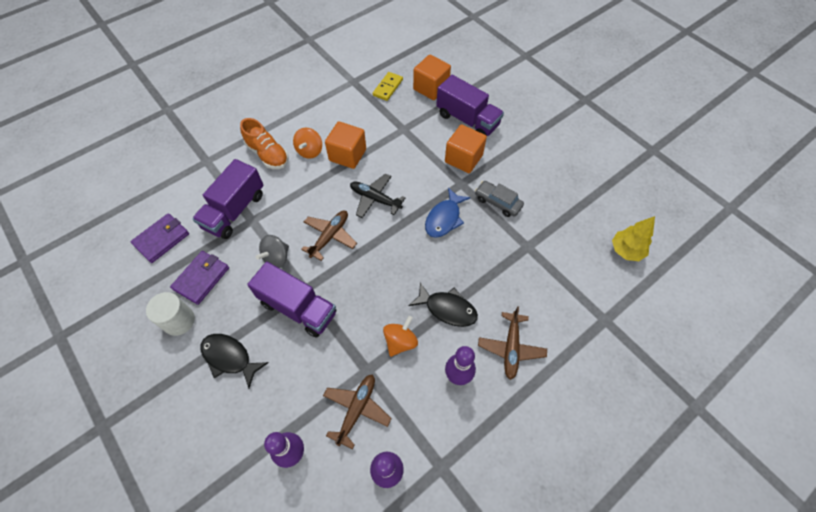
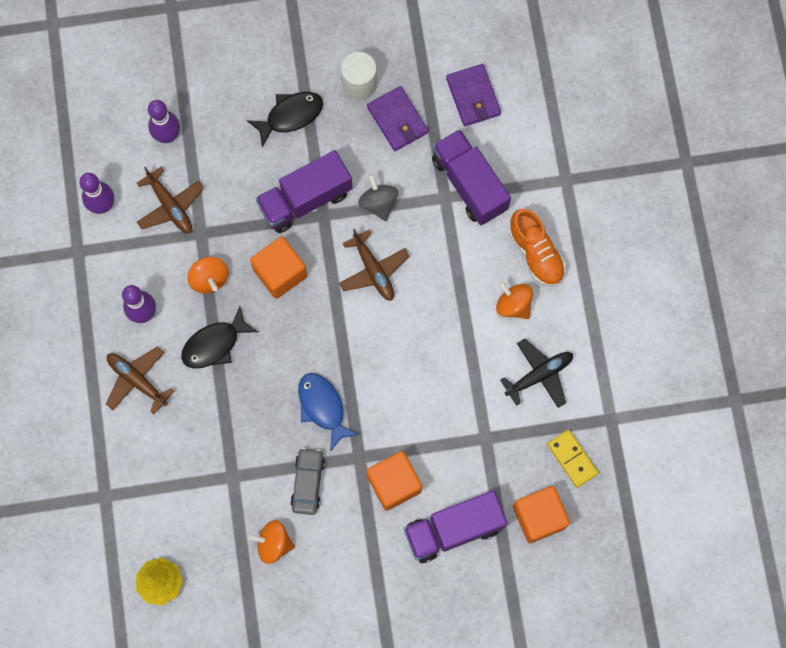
camera: 120 degrees right, 15 degrees up
orange shoe [240,118,289,169] -> orange shoe turned 105 degrees counterclockwise [509,209,566,287]
orange cube [325,121,366,169] -> orange cube moved to [250,236,307,299]
black plane [350,173,405,218] -> black plane moved to [500,339,573,408]
grey car [475,181,524,217] -> grey car turned 60 degrees counterclockwise [290,448,325,515]
none -> orange spinning top [248,520,295,564]

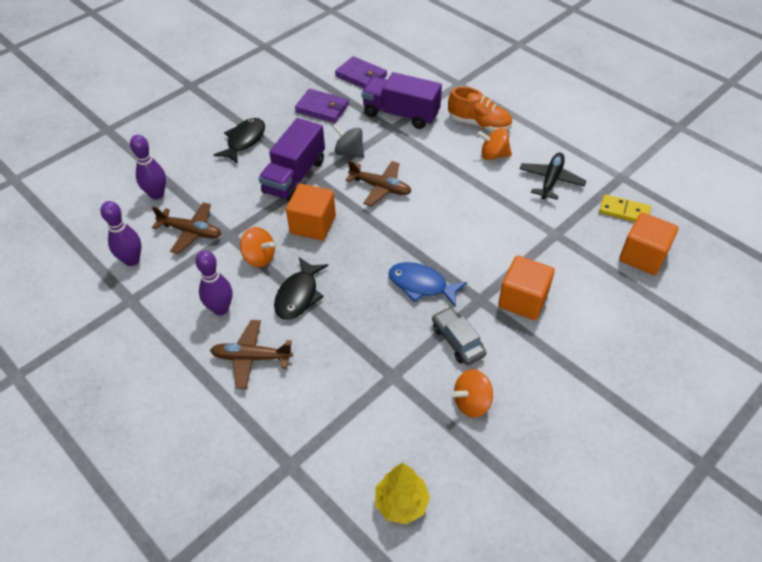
camera: 35 degrees left, 25 degrees down
white cylinder [341,52,377,100] -> none
purple truck [403,490,508,563] -> none

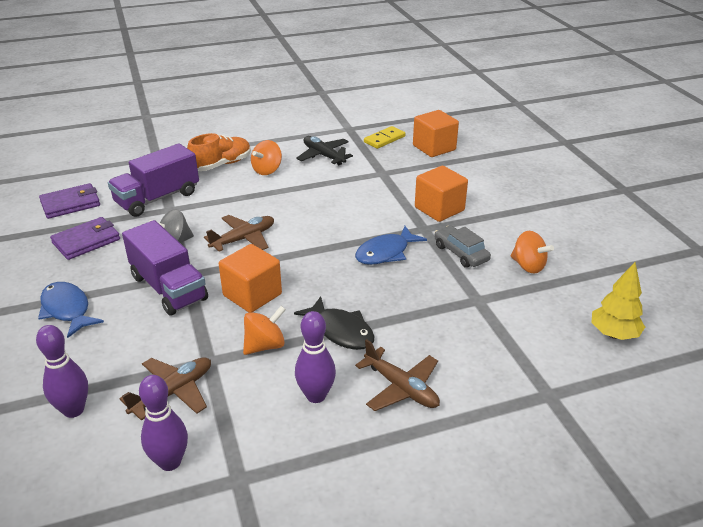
camera: 65 degrees left, 15 degrees down
brown plane [210,320,293,389] -> brown plane turned 75 degrees counterclockwise [355,339,440,411]
black fish [214,118,265,164] -> blue fish [38,282,104,338]
grey car [432,307,486,365] -> grey car turned 60 degrees clockwise [434,226,491,268]
orange spinning top [452,369,493,418] -> orange spinning top turned 45 degrees counterclockwise [511,231,554,274]

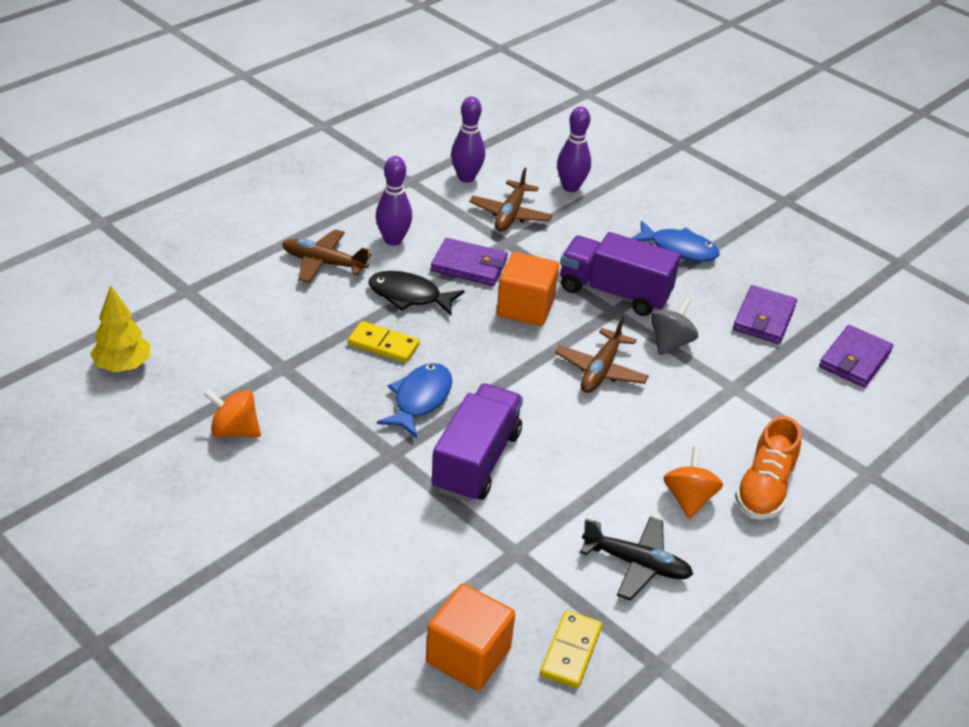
camera: 150 degrees right, 5 degrees up
purple truck [108,143,199,217] -> purple truck moved to [431,383,523,502]
orange spinning top [243,306,286,355] -> purple wallet [431,238,508,286]
orange cube [415,166,468,222] -> none
grey car [434,226,491,268] -> none
none -> yellow domino [348,321,420,363]

